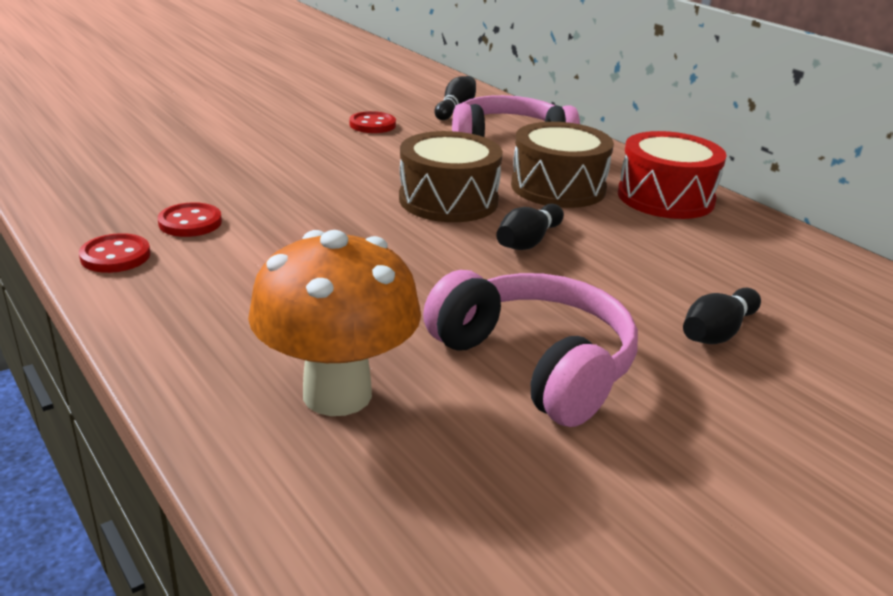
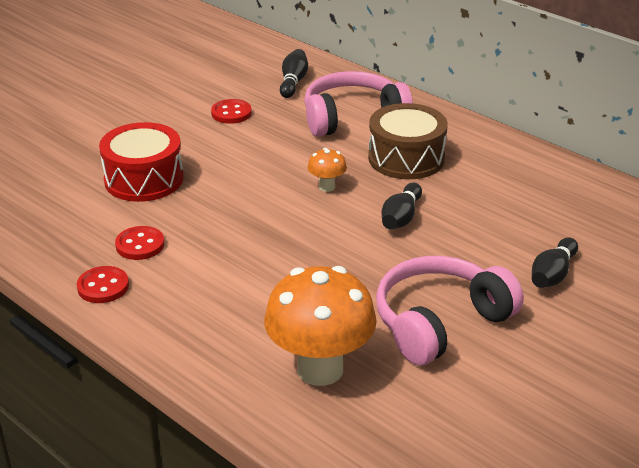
camera: 10 degrees left, 5 degrees up
brown drum [399,131,503,222] -> orange mushroom [308,148,347,192]
pink headphones [423,270,638,427] -> pink headphones turned 75 degrees counterclockwise [376,256,524,365]
red drum [618,131,727,219] -> red drum moved to [99,122,184,202]

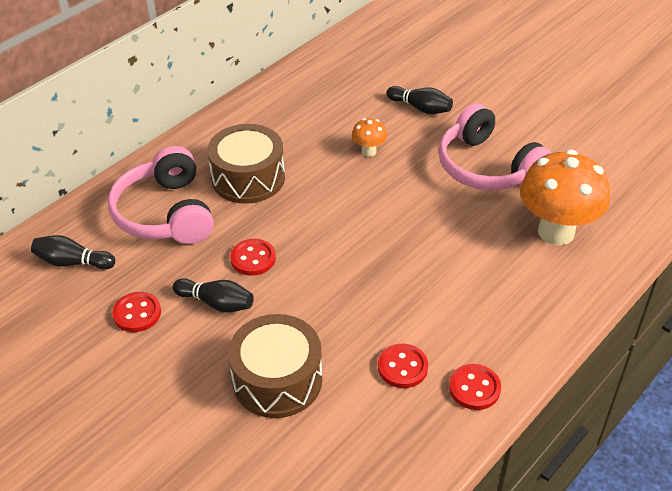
camera: 90 degrees left, 10 degrees up
red drum [99,122,184,202] -> brown drum [228,314,322,418]
orange mushroom [308,148,347,192] -> orange mushroom moved to [352,118,387,157]
black bowling pin [382,183,422,229] -> black bowling pin moved to [173,278,254,313]
none -> red button [230,239,276,276]

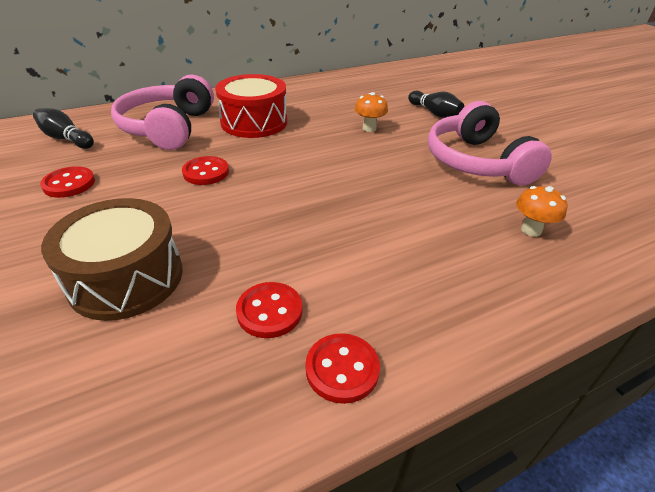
camera: 20 degrees right, 5 degrees down
black bowling pin [173,278,254,313] -> none
brown drum [207,124,285,204] -> red drum [215,74,287,138]
orange mushroom [520,150,610,245] -> orange mushroom [516,186,568,237], size x0.45

